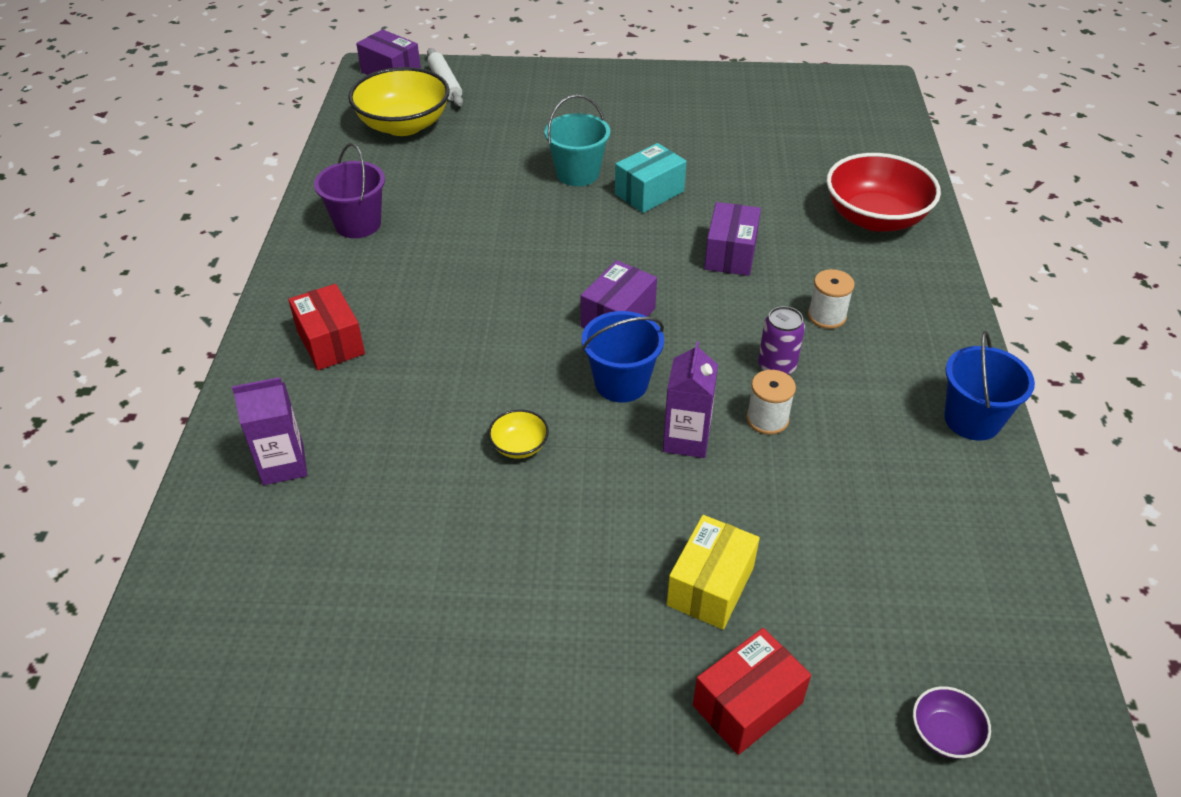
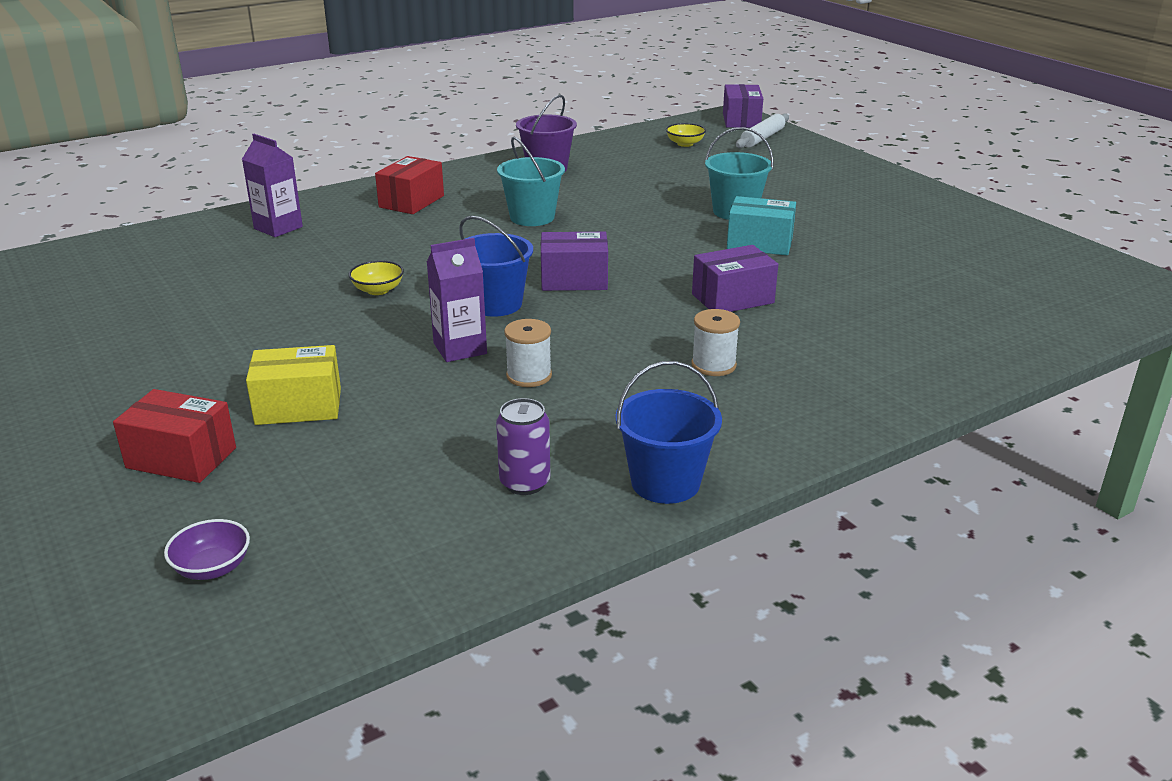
camera: 55 degrees right, 15 degrees down
yellow bowl [348,67,450,136] -> yellow bowl [666,123,706,147], size x0.44
purple can [758,306,805,375] -> purple can moved to [496,398,550,495]
red bowl [826,153,941,232] -> none
none -> turquoise bucket [497,136,565,226]

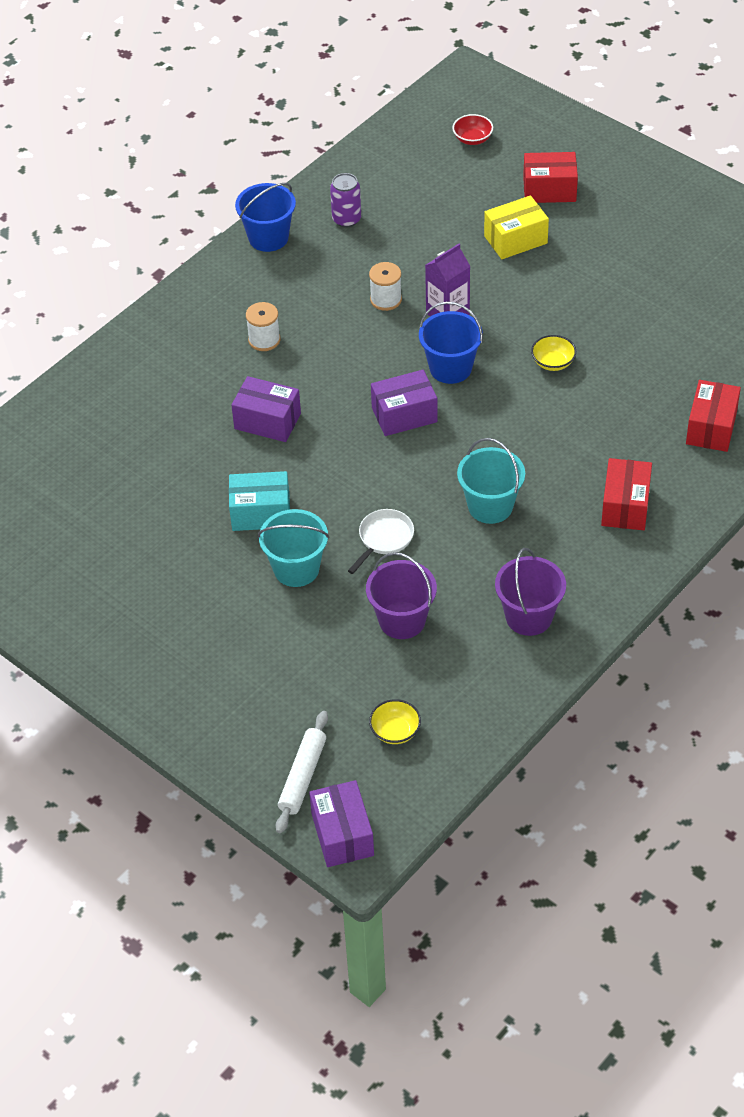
camera: 165 degrees right, 20 degrees up
purple bowl [164,519,250,580] -> red bowl [453,114,493,145]
purple carton [242,134,303,237] -> red box [686,380,741,452]
purple box [692,245,778,312] -> purple box turned 60 degrees clockwise [231,376,301,442]
none -> white pan [348,509,414,574]
none -> purple bucket [366,552,437,639]

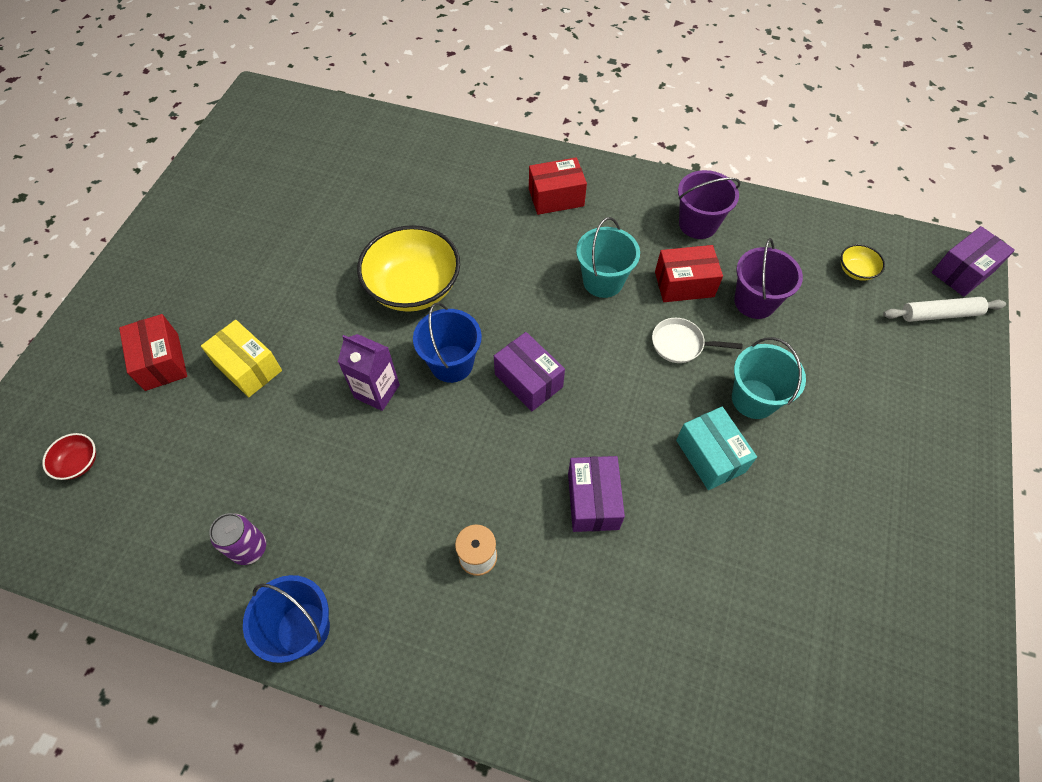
camera: 115 degrees left, 10 degrees up
white spool [369,262,402,311] -> none
yellow bowl [531,335,576,371] -> yellow bowl [357,225,460,312], size x2.29
red box [686,380,741,452] -> red box moved to [655,245,723,302]

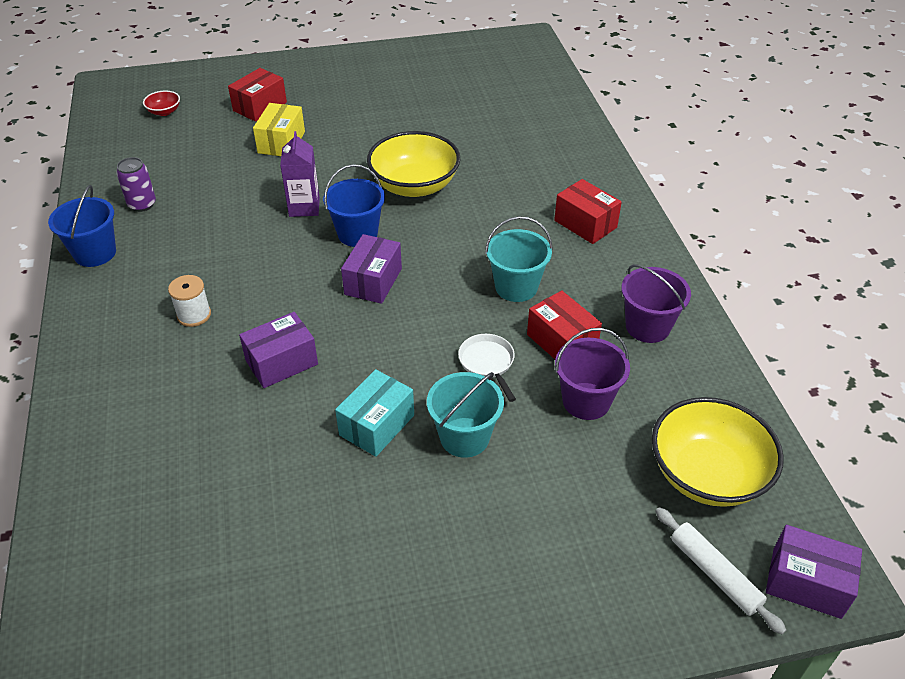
camera: 60 degrees right, 15 degrees down
yellow bowl [841,244,885,281] -> yellow bowl [652,397,784,507], size x2.29

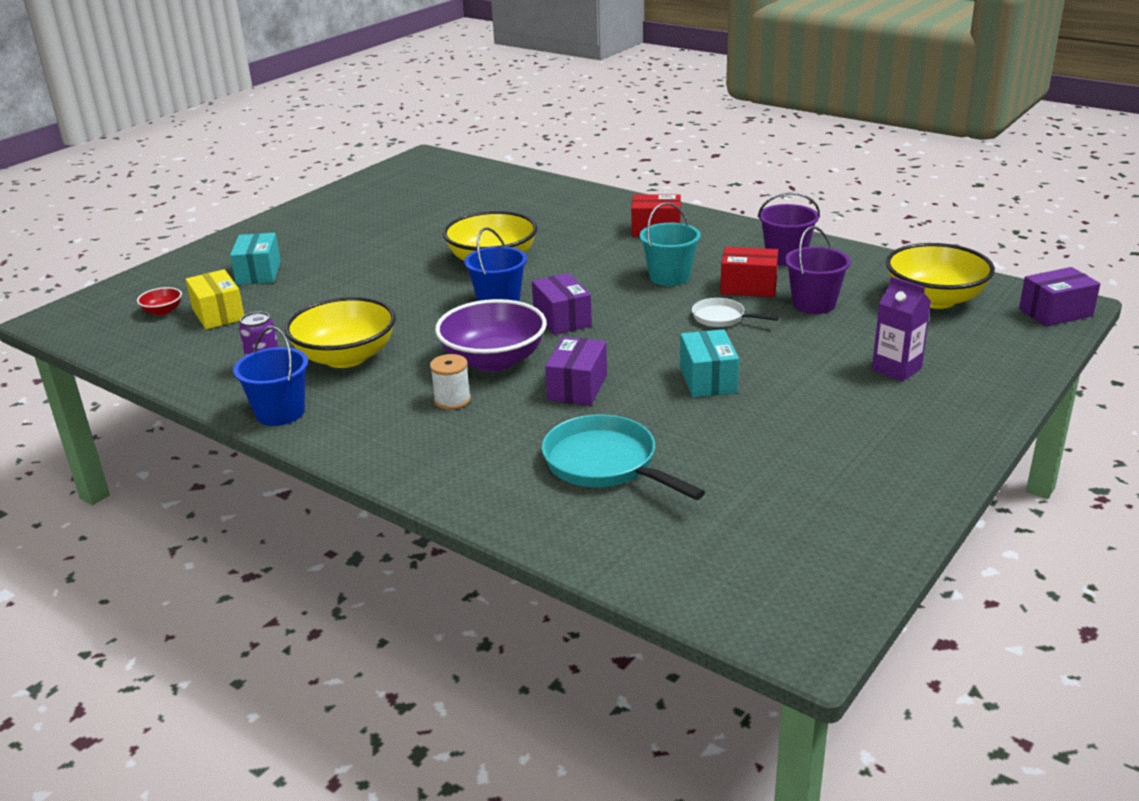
camera: 40 degrees left, 15 degrees down
red box [228,68,287,122] -> turquoise box [230,233,281,285]
yellow box [253,103,305,156] -> yellow box moved to [186,269,244,329]
purple carton [280,131,320,217] -> purple carton moved to [872,277,931,382]
turquoise bucket [427,372,504,458] -> none
white rolling pin [655,507,786,635] -> none
none -> yellow bowl [285,297,396,368]
none -> purple bowl [435,299,547,372]
none -> turquoise pan [542,414,705,500]

